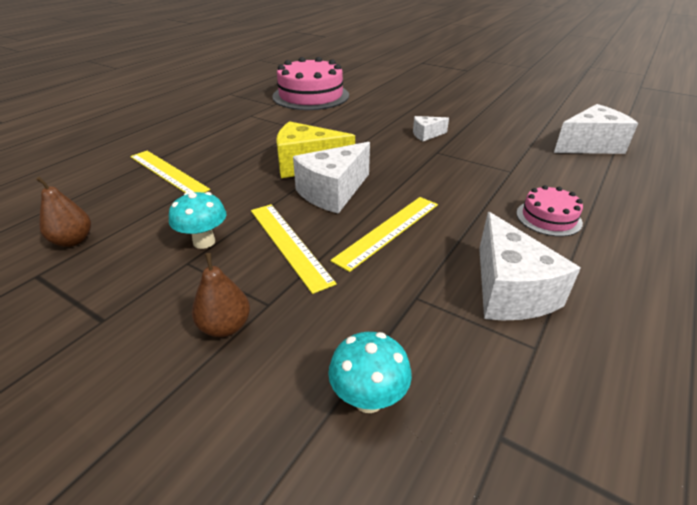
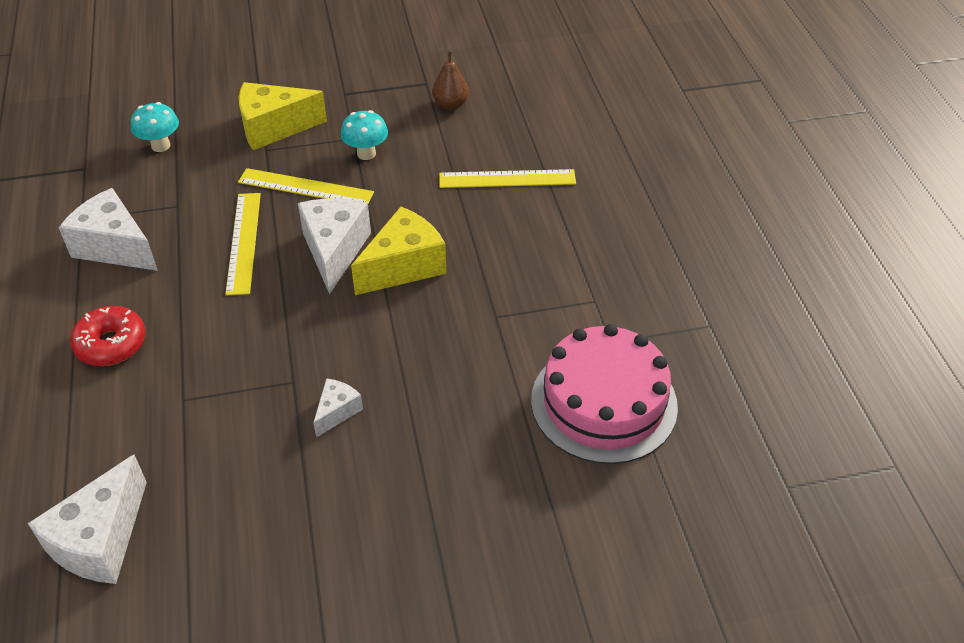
camera: 135 degrees right, 10 degrees up
brown pear [192,253,250,337] -> yellow cheese [239,82,327,150]
pink cake [516,185,583,237] -> red donut [70,306,146,366]

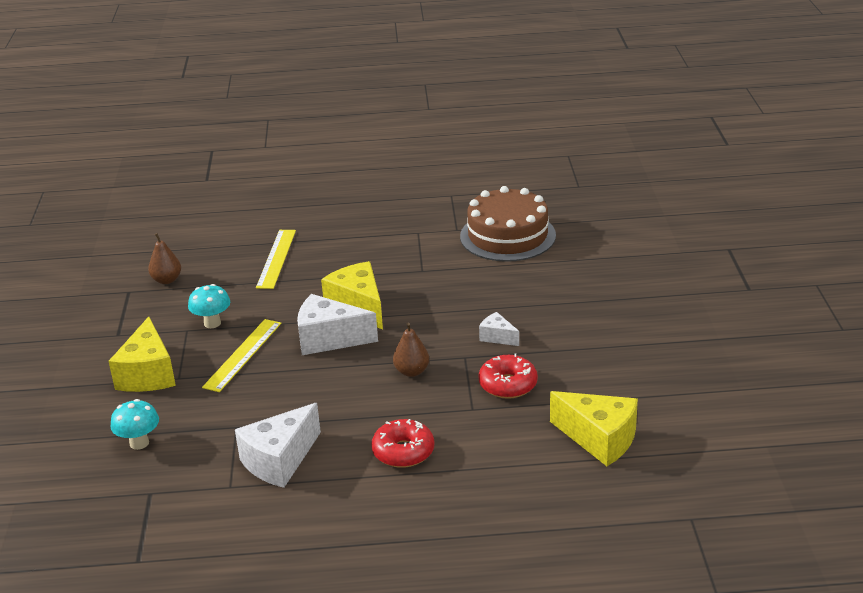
camera: 80 degrees left, 15 degrees down
white cheese [28,454,147,584] -> yellow cheese [550,391,638,466]
yellow ruler [225,193,261,295] -> none
pink cake [531,324,678,464] -> brown cake [460,186,556,262]
none -> brown pear [393,322,429,377]
none -> red donut [478,354,538,399]

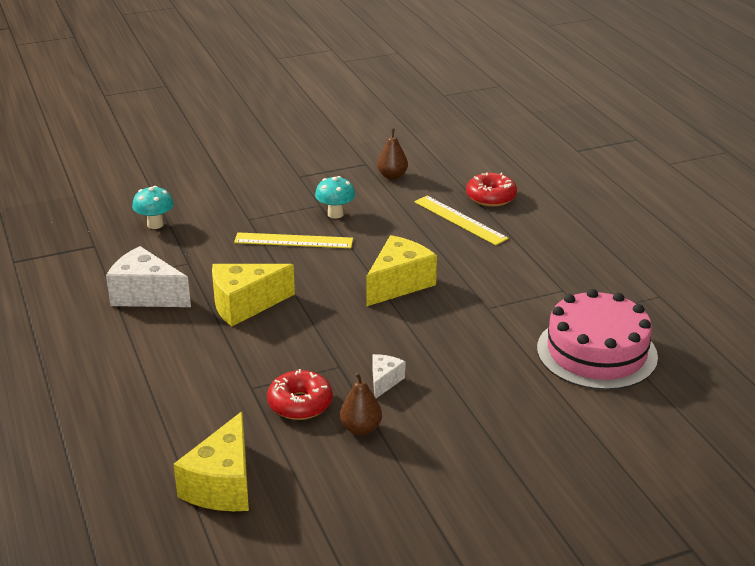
camera: 70 degrees right, 0 degrees up
yellow cheese [108,317,176,392] -> yellow cheese moved to [212,264,295,327]
yellow ruler [256,230,296,289] -> yellow ruler turned 60 degrees clockwise [414,196,509,245]
white cheese [297,294,378,355] -> none
red donut [371,419,434,468] -> red donut moved to [466,172,517,207]
brown pear [393,322,429,377] -> brown pear moved to [340,372,382,436]
brown cake [460,186,556,262] -> pink cake [537,289,658,390]

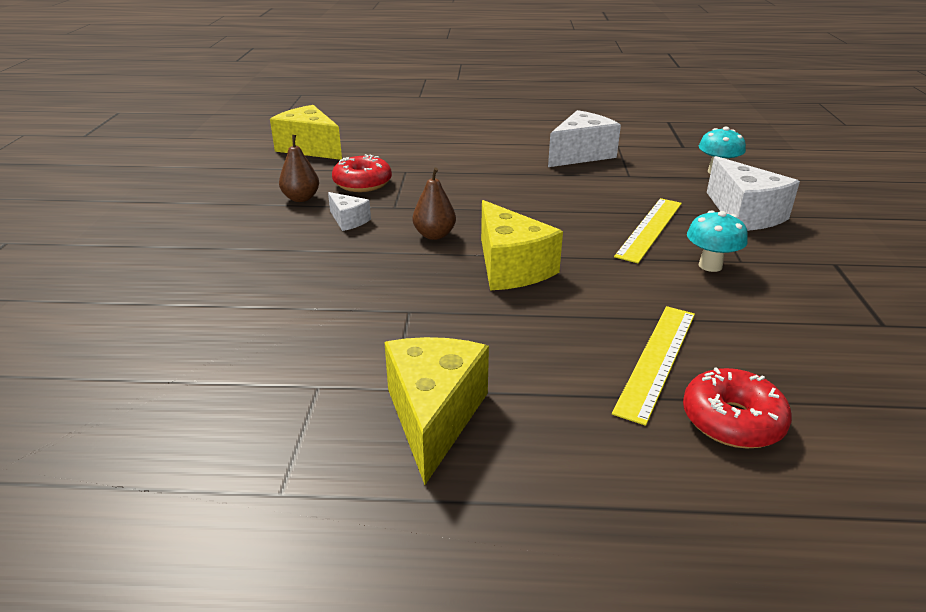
camera: 115 degrees right, 0 degrees up
yellow cheese [212,264,295,327] -> yellow cheese moved to [384,337,489,485]
brown pear [377,129,408,179] -> brown pear moved to [413,168,456,240]
yellow ruler [414,196,509,245] -> yellow ruler turned 45 degrees counterclockwise [612,306,695,426]
pink cake [537,289,658,390] -> none
none -> white cheese [707,156,800,231]

